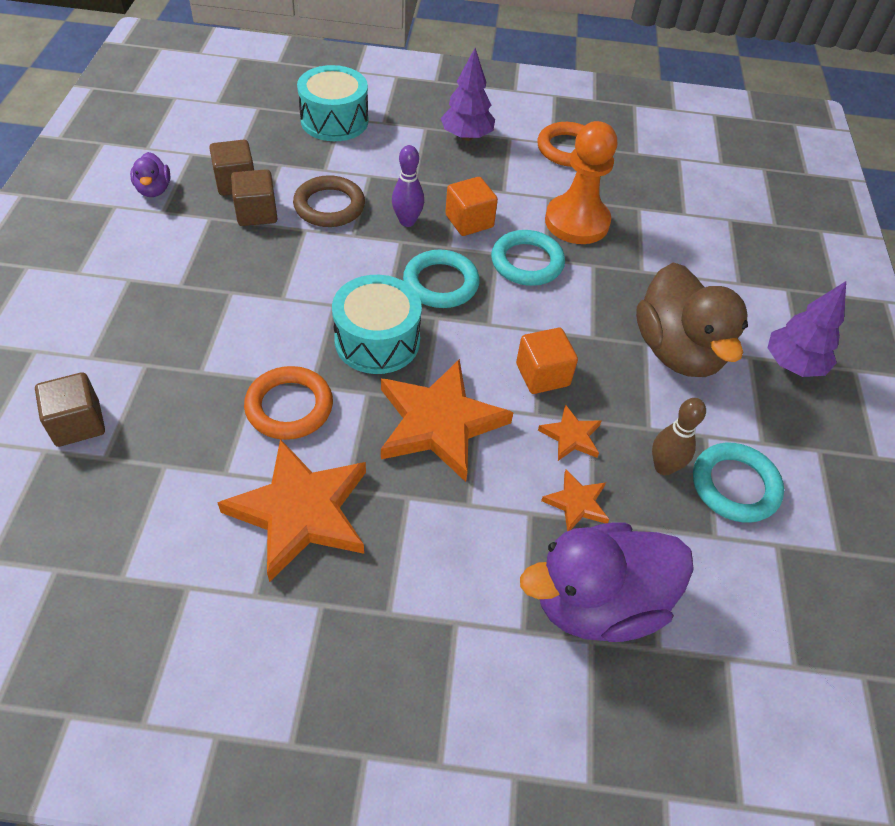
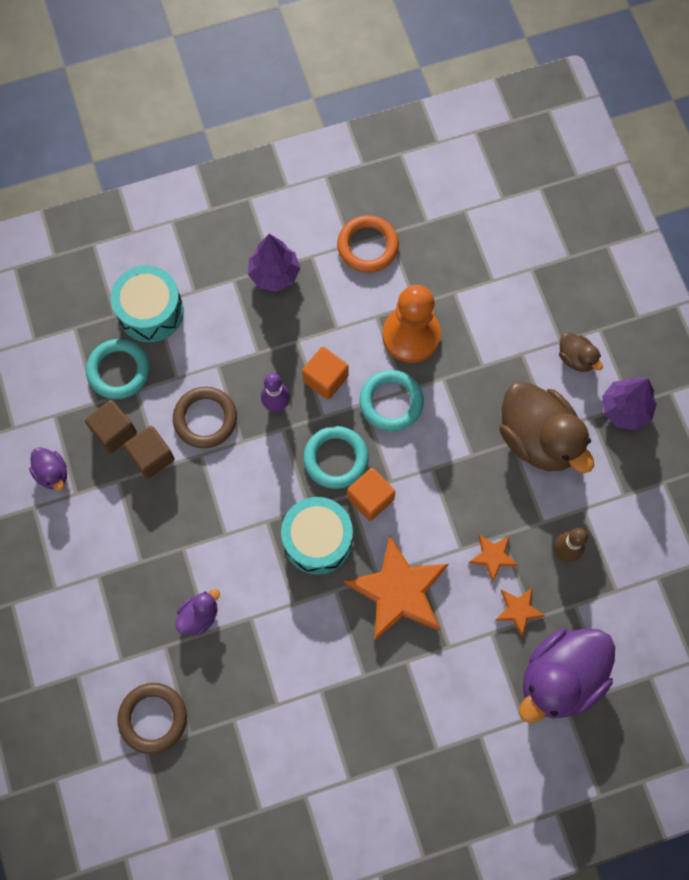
camera: 20 degrees left, 20 degrees up
brown cube [35,372,105,447] -> brown ring [117,683,187,754]
orange star [217,439,366,582] -> none
orange ring [244,366,333,440] -> none
orange cube [516,328,578,394] -> orange cube moved to [347,468,395,521]
turquoise ring [693,443,784,523] -> turquoise ring moved to [86,339,150,399]
none -> purple duck [176,589,220,635]
none -> brown duck [559,332,603,372]

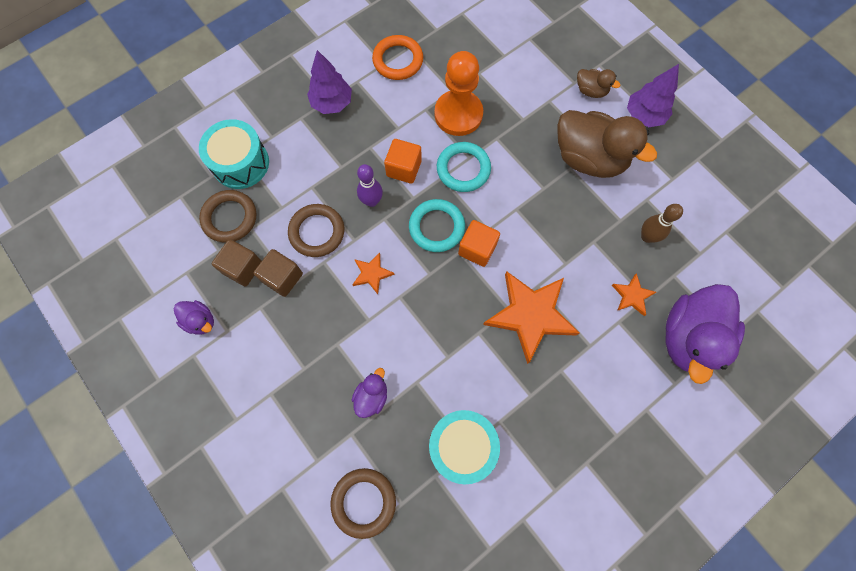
camera: 20 degrees left, 0 degrees up
turquoise ring [86,339,150,399] -> brown ring [199,190,256,243]
turquoise drum [281,497,353,575] -> turquoise drum moved to [429,410,500,484]
orange star [469,534,518,582] -> orange star moved to [352,252,395,294]

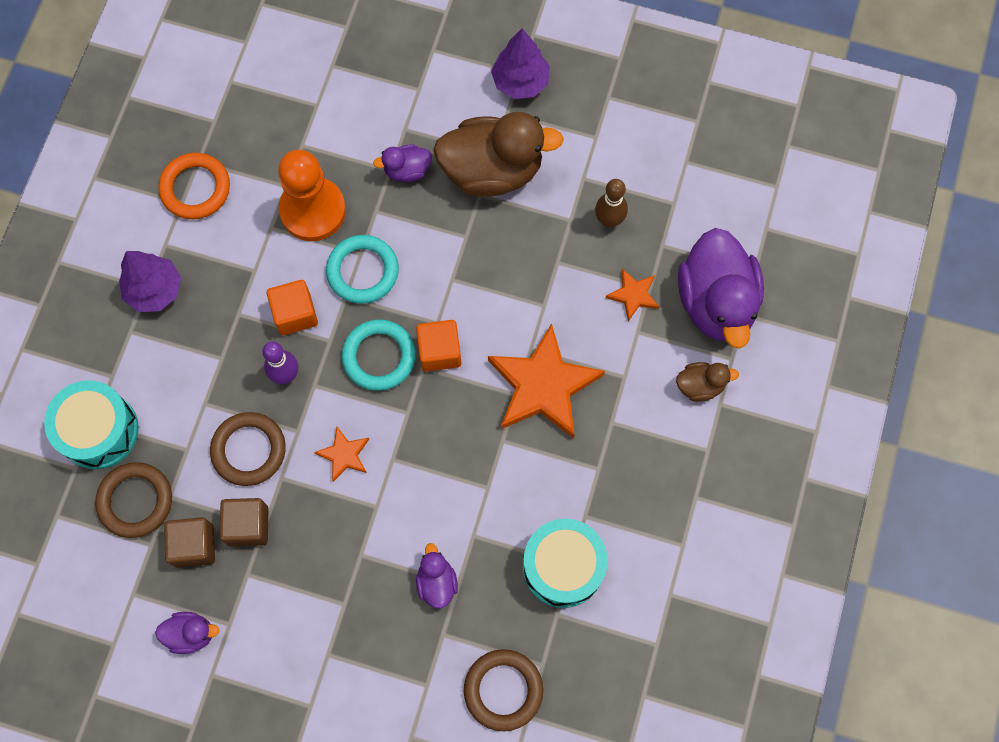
camera: 35 degrees left, 0 degrees up
brown duck [577,69,620,98] -> brown duck moved to [676,362,739,402]
none -> purple duck [373,145,432,182]

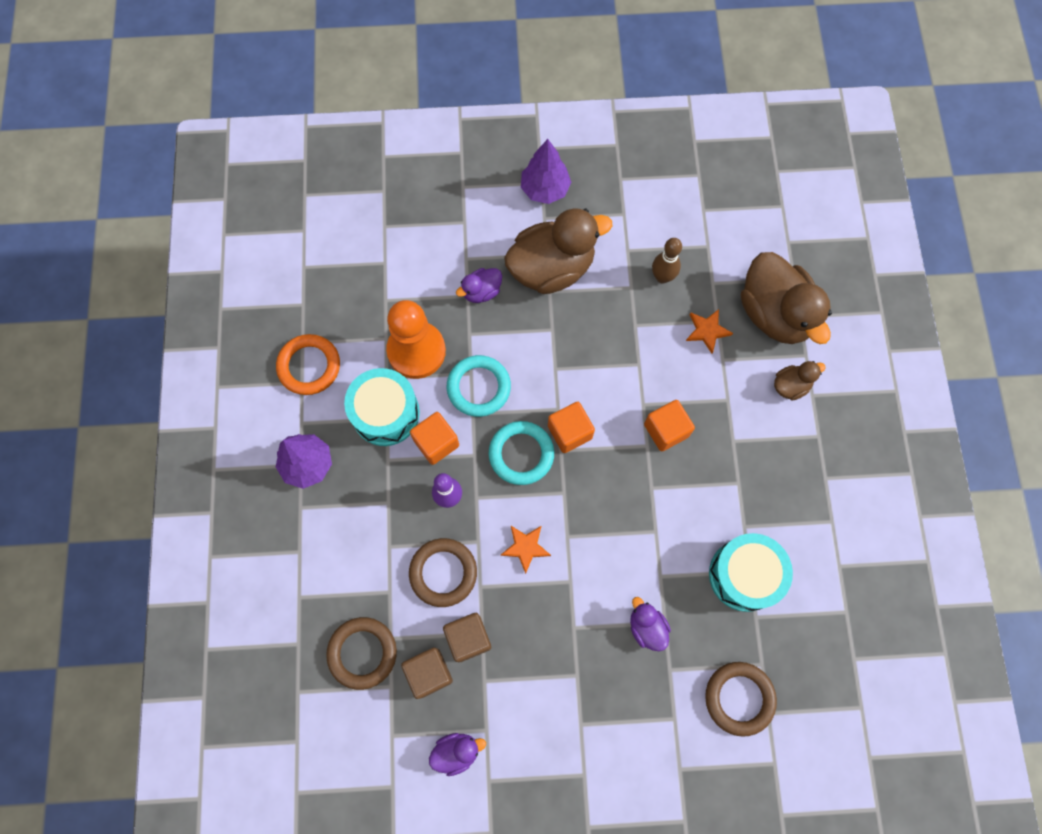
camera: 20 degrees left, 0 degrees up
turquoise drum [44,380,139,469] -> turquoise drum moved to [344,368,420,446]
orange star [488,323,605,439] -> orange cube [644,400,695,451]
purple duck [678,228,764,349] -> brown duck [741,252,832,344]

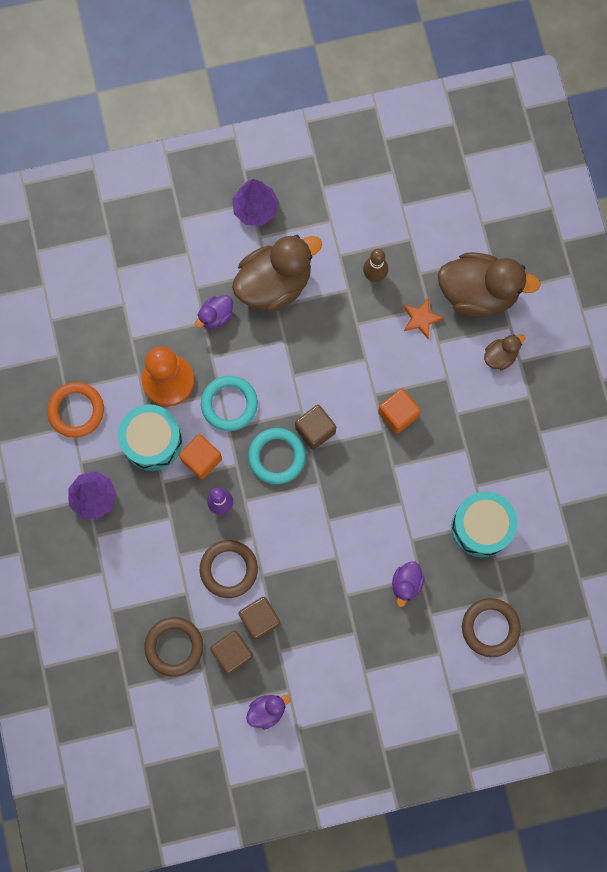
camera: 10 degrees left, 5 degrees up
orange star [501,526,551,574] -> none
orange cube [548,402,595,453] -> brown cube [295,405,336,450]
purple duck [630,597,671,651] -> purple duck turned 120 degrees counterclockwise [392,561,425,607]
brown duck [741,252,832,344] -> brown duck turned 45 degrees counterclockwise [438,252,541,317]

